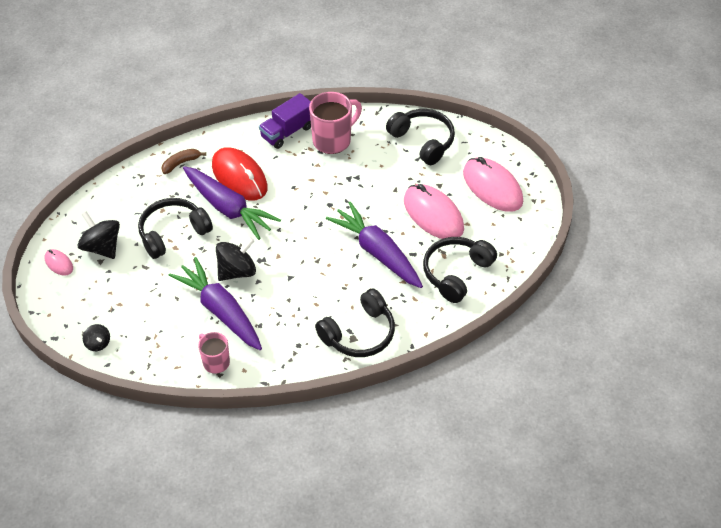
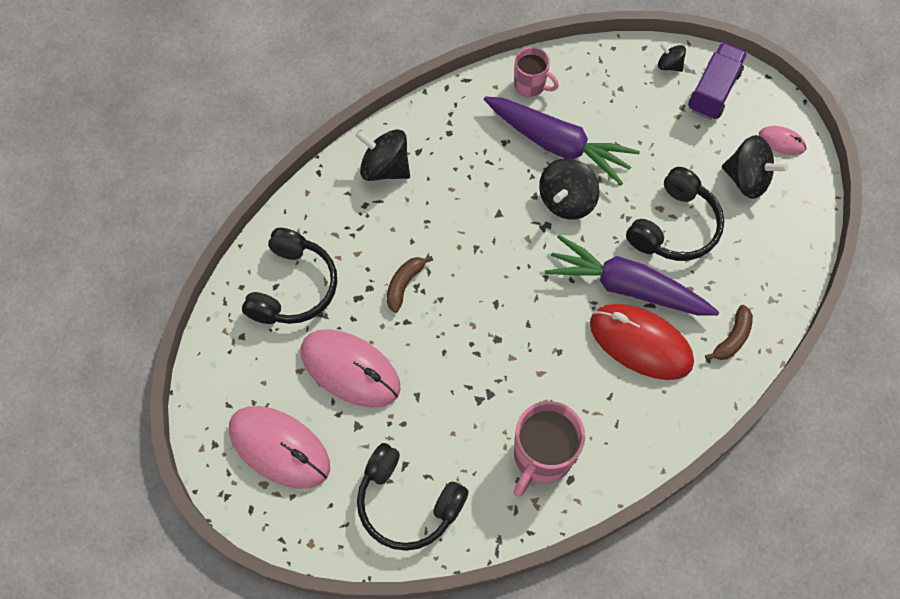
camera: 160 degrees right, 15 degrees up
purple truck [259,93,311,149] -> purple truck moved to [688,42,748,120]
black headphones [315,288,395,357] -> black spinning top [355,129,410,181]
purple carrot [326,202,423,288] -> brown banana [387,256,433,313]

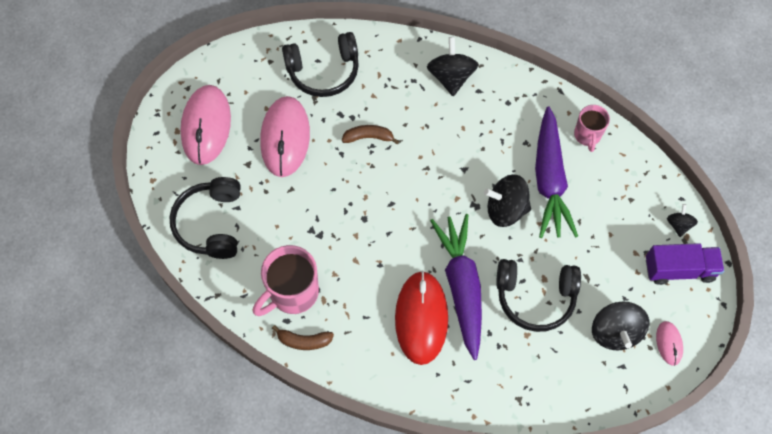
camera: 60 degrees right, 0 degrees up
pink mug [513,401,585,497] -> pink mug turned 45 degrees counterclockwise [253,245,319,316]
brown banana [705,305,753,360] -> brown banana moved to [272,325,334,350]

